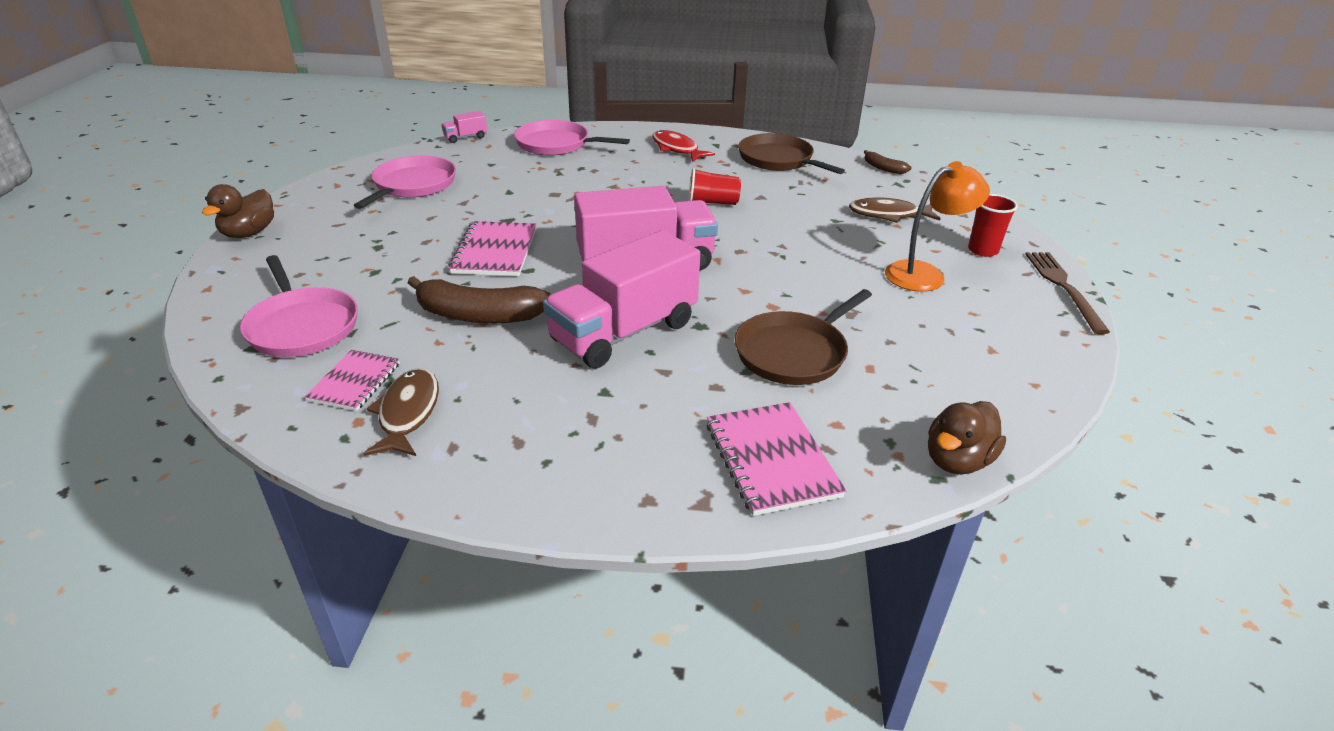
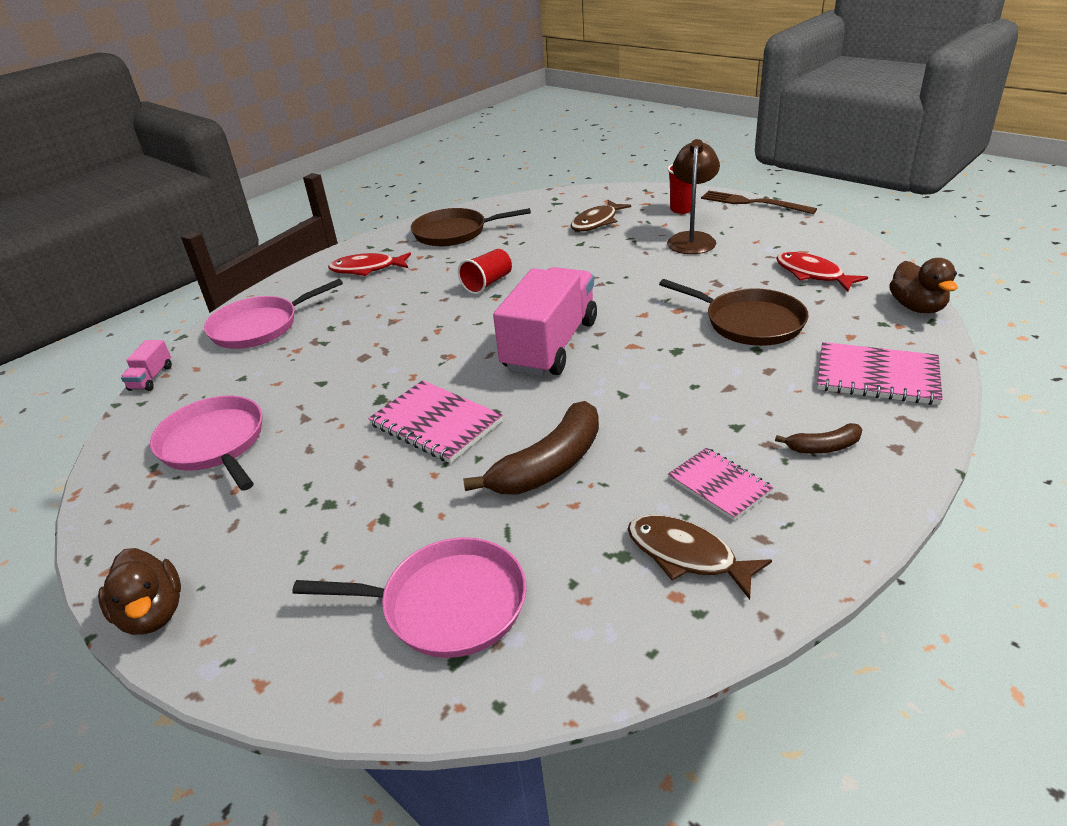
camera: 50 degrees left, 0 degrees up
pink notebook [304,350,400,411] -> pink notebook moved to [668,448,774,520]
pink truck [543,230,700,368] -> none
brown pan [735,289,872,385] -> brown pan turned 45 degrees counterclockwise [659,279,809,346]
brown banana [864,150,911,174] -> brown banana moved to [775,423,862,454]
orange lamp [885,161,990,292] -> brown lamp [667,139,720,254]
none -> red fish [776,252,868,292]

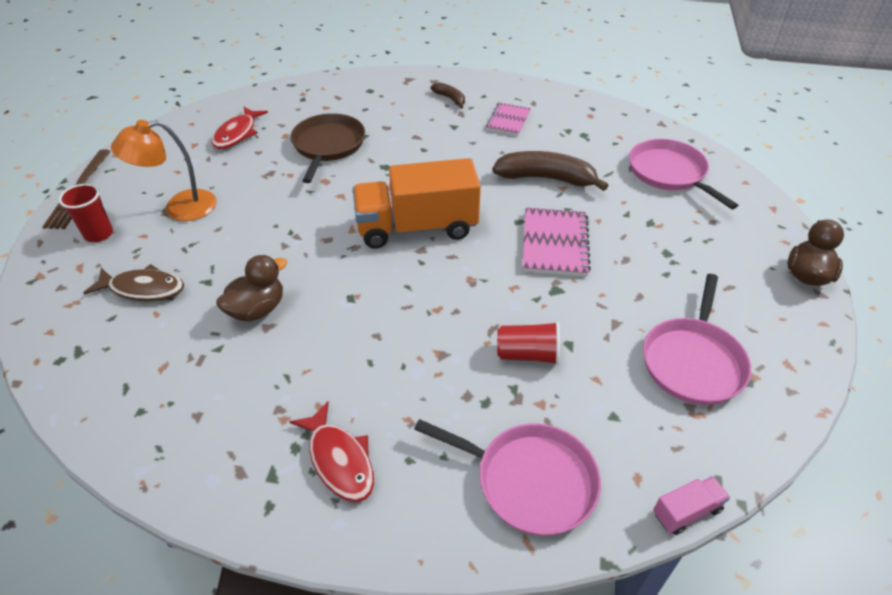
camera: 125 degrees left, 10 degrees up
brown pan [411,208,531,246] -> none
red cup [458,249,512,294] -> red cup moved to [497,321,560,365]
pink truck [493,267,597,376] -> orange truck [353,158,481,249]
brown fish [628,515,772,600] -> none
brown lamp [667,139,720,254] -> orange lamp [111,120,217,221]
pink notebook [817,342,943,405] -> none
brown duck [889,258,958,313] -> brown duck moved to [216,255,287,322]

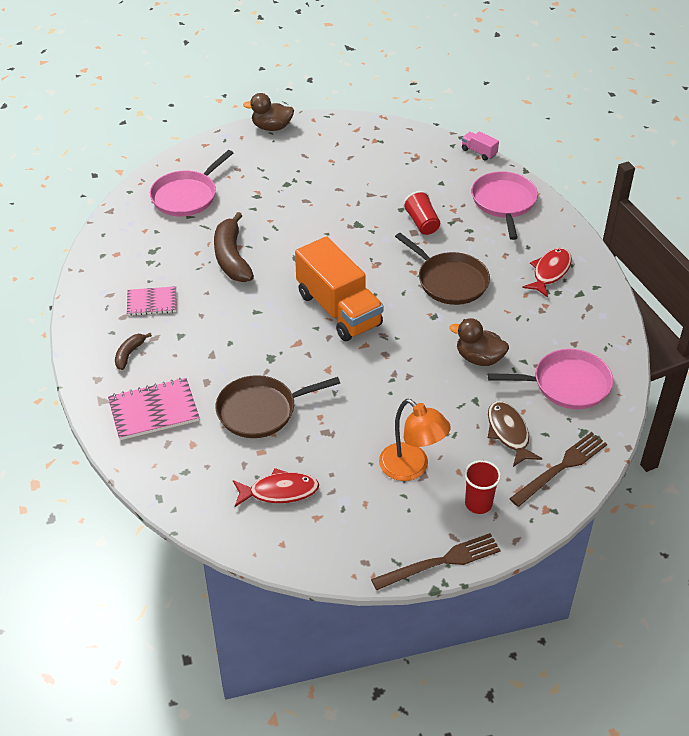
camera: 115 degrees left, 0 degrees up
pink notebook [522,208,591,277] -> pink notebook moved to [108,378,199,440]
pink pan [643,274,751,405] -> pink pan moved to [488,349,613,409]
none -> brown pan [395,233,490,305]
none -> brown fork [509,432,607,507]

